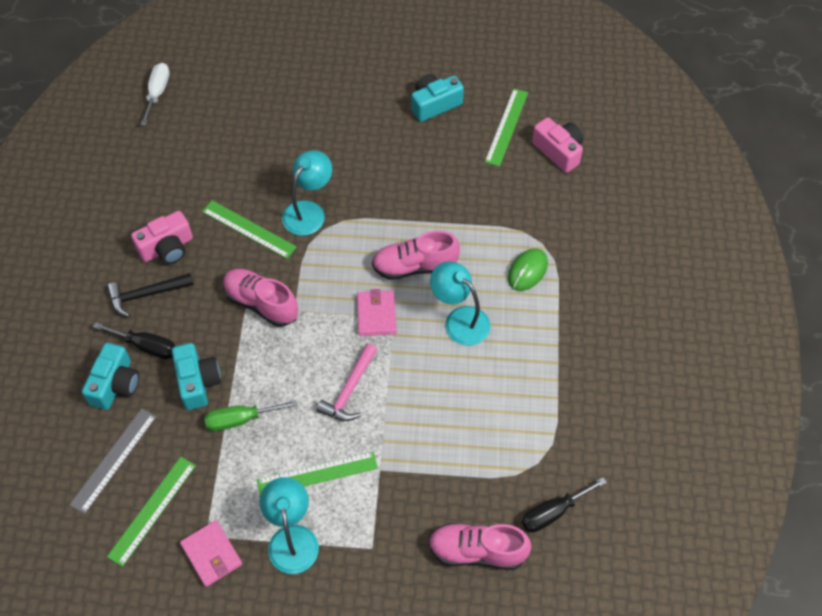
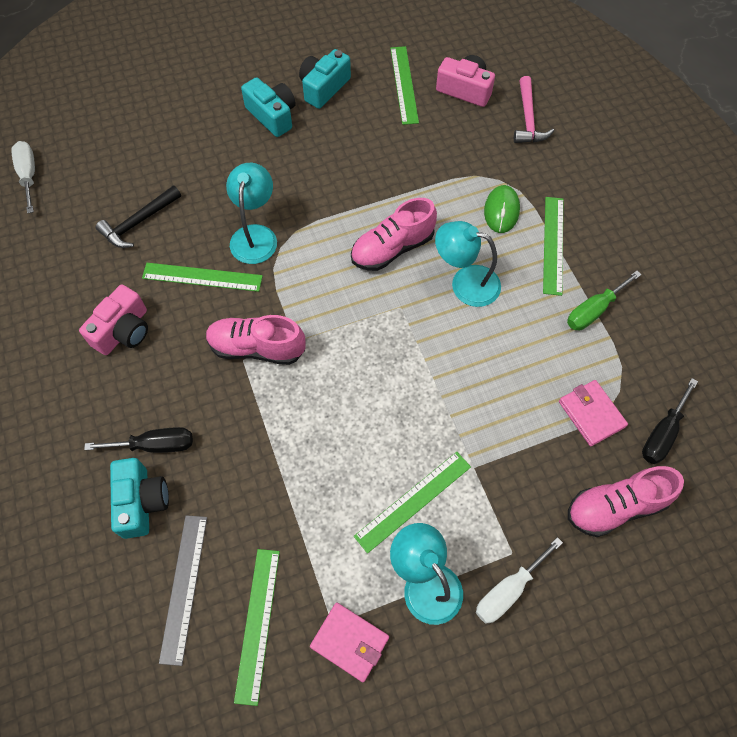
camera: 25 degrees left, 5 degrees up
black hammer [107,273,194,317] -> black hammer moved to [96,186,181,248]
turquoise camera [172,343,221,410] -> turquoise camera moved to [241,77,296,137]
green screwdriver [204,400,298,431] -> green screwdriver moved to [567,271,642,330]
pink hammer [316,344,377,421] -> pink hammer moved to [514,76,554,143]
pink wallet [357,289,397,336] -> pink wallet moved to [559,380,628,446]
none -> white screwdriver [476,537,563,624]
none -> green ruler [543,197,563,296]

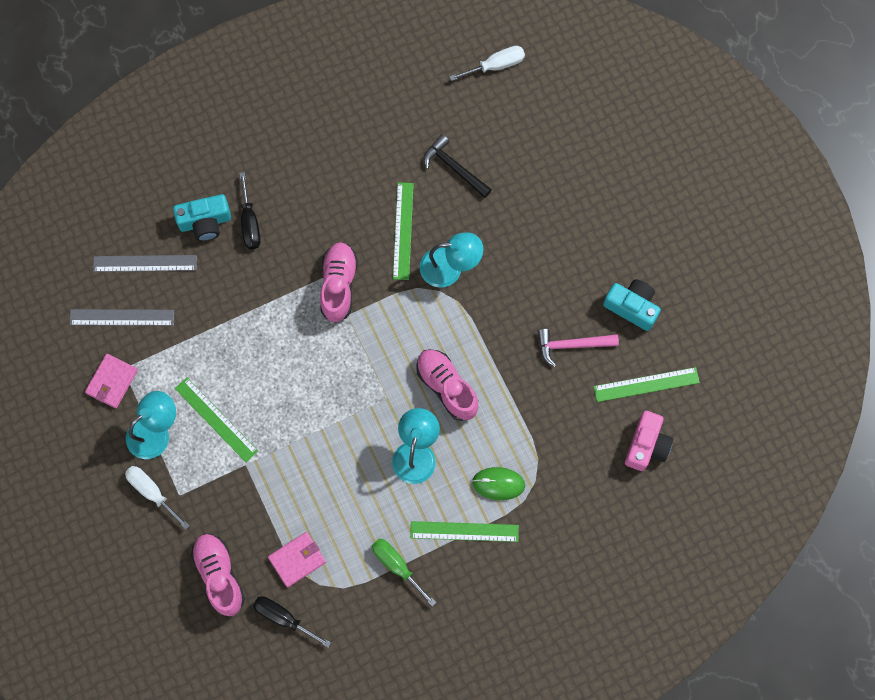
camera: 85 degrees right, 10 degrees up
pink camera [79,285,148,355] -> none
green ruler [234,549,280,706] -> grey ruler [69,309,174,326]
turquoise camera [241,77,296,137] -> none
pink hammer [514,76,554,143] -> pink hammer moved to [537,329,619,367]

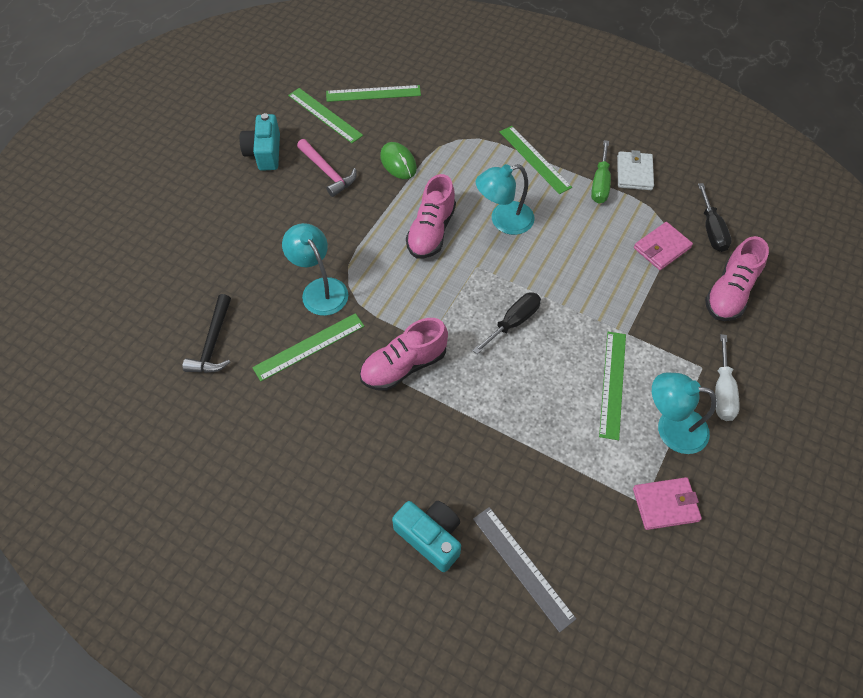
camera: 125 degrees left, 15 degrees down
grey ruler [69,309,174,326] -> none
black screwdriver [239,172,261,249] -> black screwdriver moved to [473,292,541,354]
pink wallet [268,532,326,588] -> pink wallet turned 60 degrees counterclockwise [634,222,693,270]
white screwdriver [449,46,525,81] -> none
green mouse [472,467,525,500] -> green mouse moved to [380,142,417,179]
pink camera [625,411,673,471] -> green ruler [326,85,421,102]
none -> white wallet [617,150,654,190]

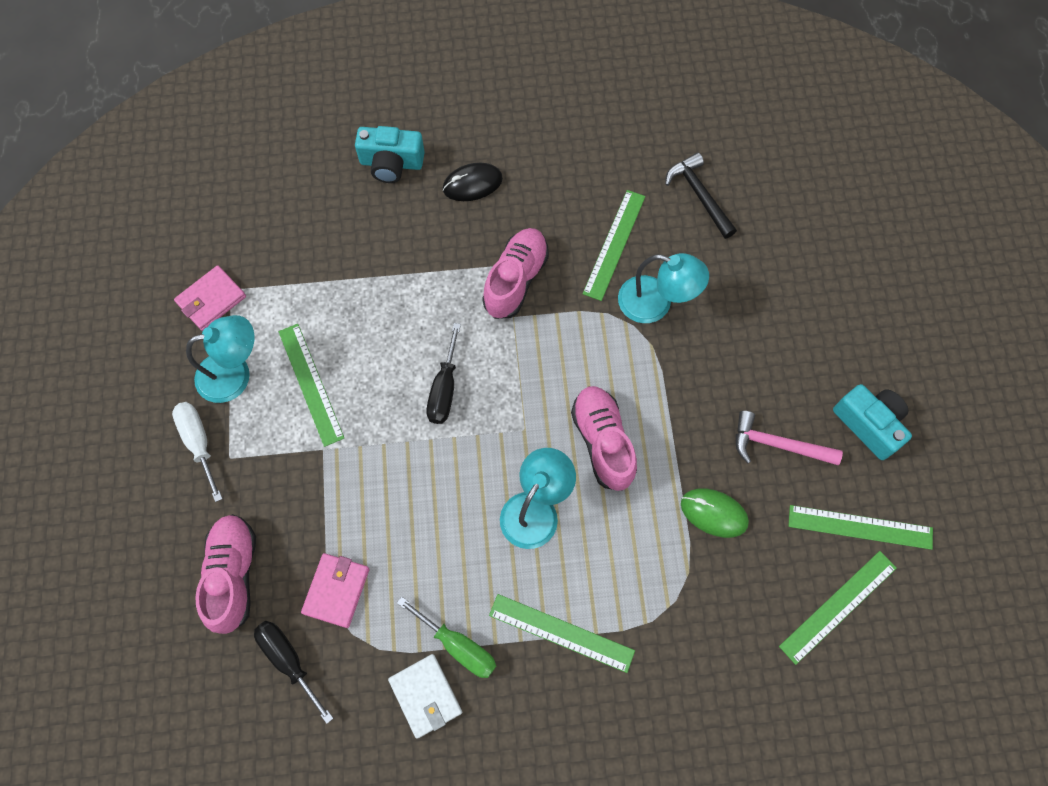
camera: 145 degrees right, 10 degrees up
grey ruler [473,507,576,633] -> none
green screwdriver [591,140,611,204] -> green screwdriver turned 150 degrees clockwise [397,597,496,678]
none -> black mouse [443,163,503,201]

